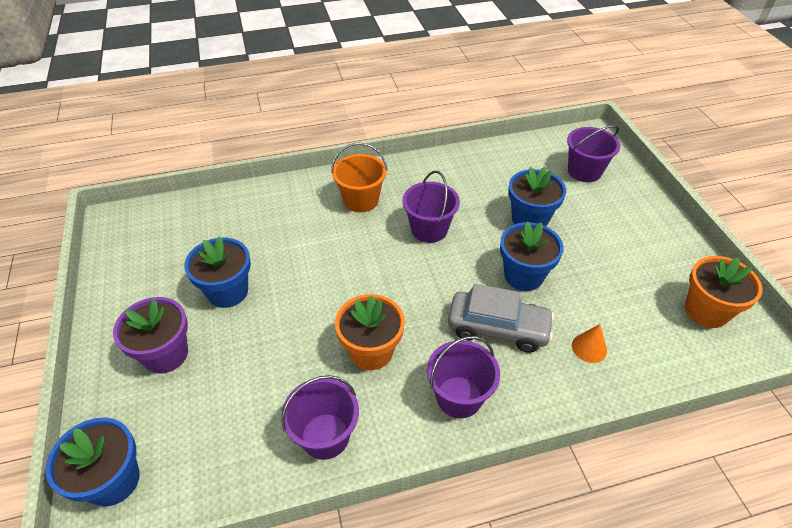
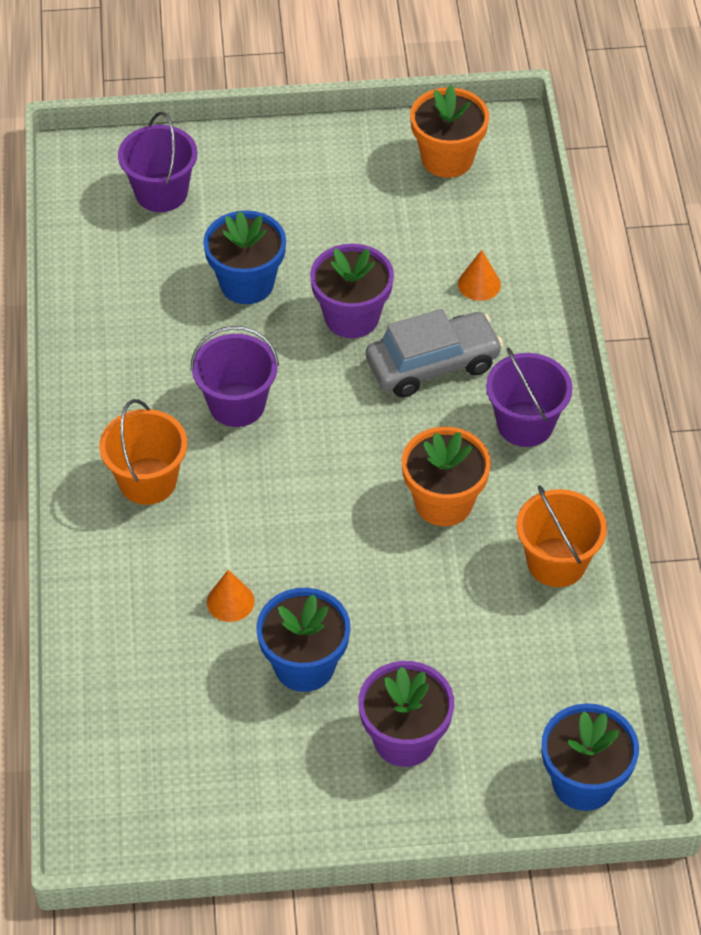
camera: 80 degrees left, 5 degrees up
purple bucket [281,375,359,460] -> orange bucket [516,485,607,587]
grey car [448,284,555,353] -> grey car turned 45 degrees clockwise [366,309,503,398]
blue flower pot [500,221,563,291] -> purple flower pot [310,244,394,338]
none -> orange cone [207,570,255,622]

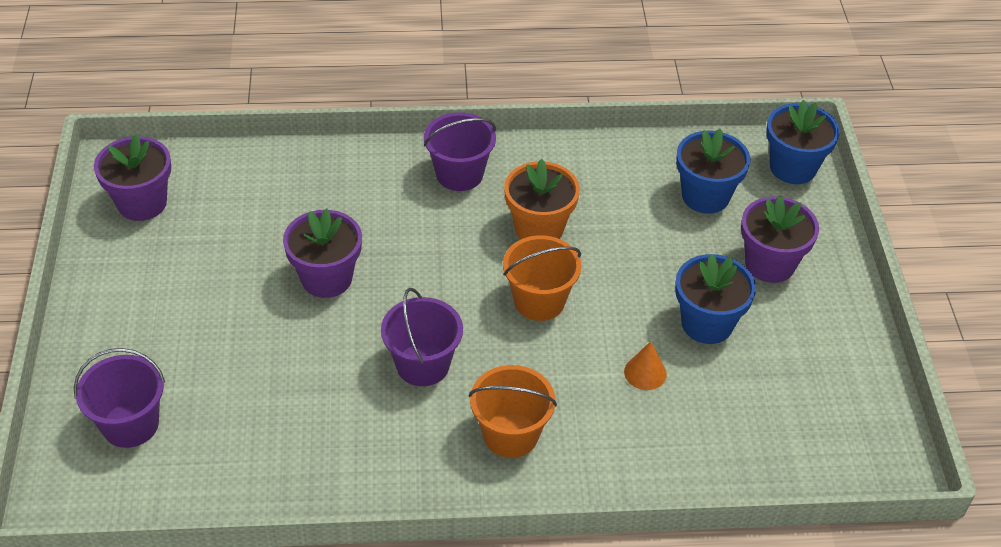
camera: 90 degrees left, 5 degrees down
blue flower pot [203,210,286,304] -> blue flower pot moved to [676,129,751,214]
grey car [366,309,503,398] -> none
orange flower pot [410,85,489,178] -> purple flower pot [94,134,171,221]
orange cone [458,250,501,301] -> none
orange bucket [516,485,607,587] -> orange bucket moved to [503,235,582,321]

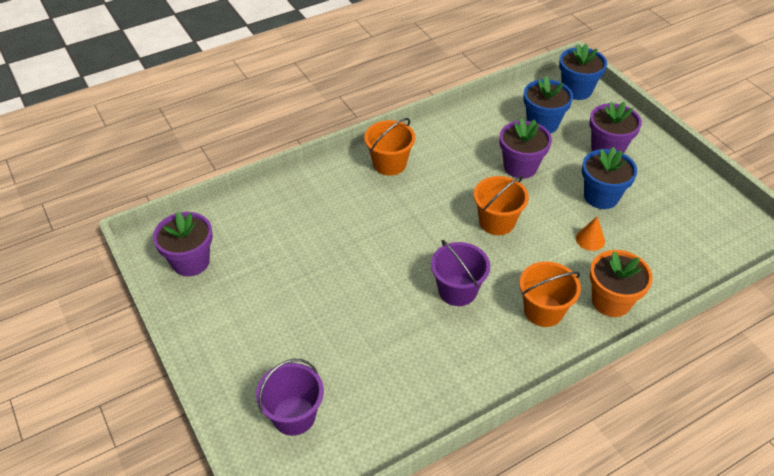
camera: 25 degrees left, 0 degrees up
purple flower pot [283,208,362,298] -> purple flower pot moved to [499,118,552,179]
purple bucket [424,112,496,191] -> orange bucket [364,118,415,176]
orange flower pot [504,159,580,239] -> orange flower pot moved to [590,250,653,317]

